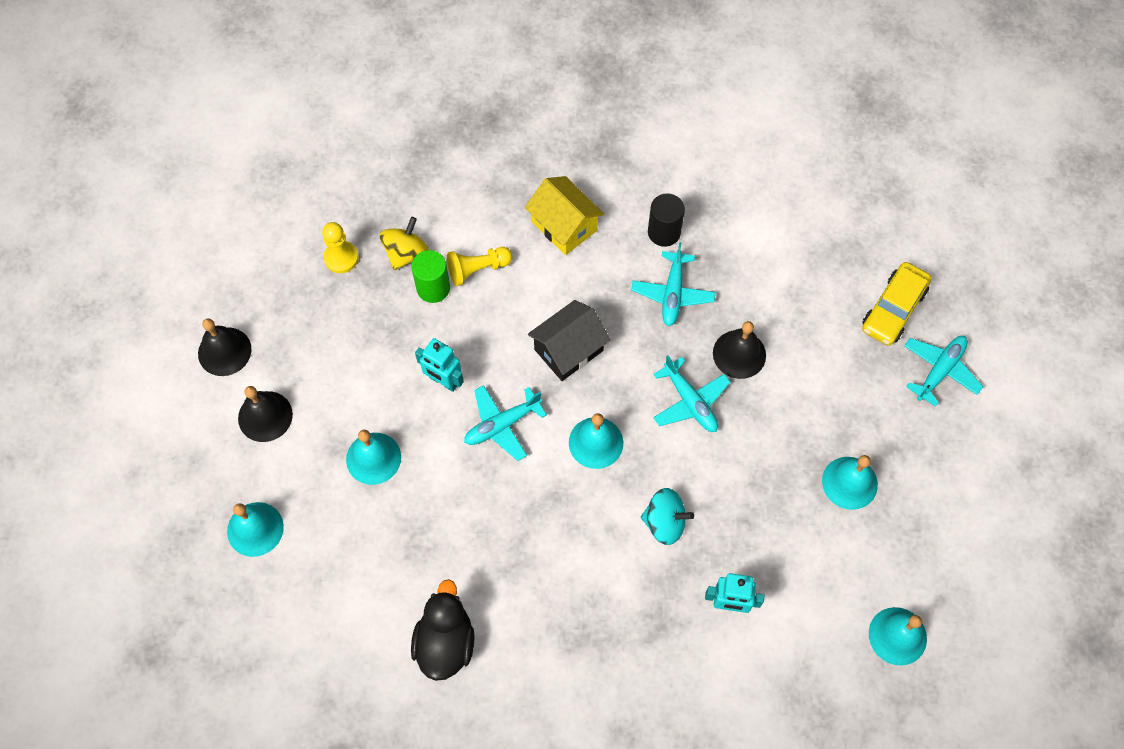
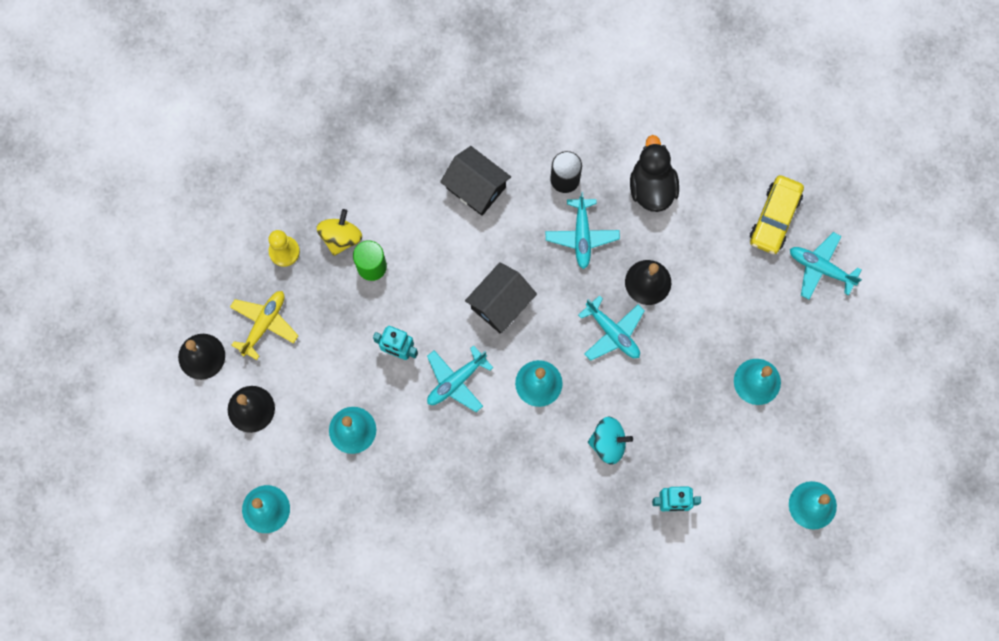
camera: 10 degrees left, 10 degrees up
black duck [411,579,475,681] -> black duck moved to [630,135,679,212]
yellow pawn [447,247,513,286] -> none
yellow house [525,176,604,255] -> black house [440,146,511,216]
turquoise plane [904,336,983,407] -> turquoise plane turned 90 degrees counterclockwise [790,232,862,300]
none -> yellow plane [230,291,298,360]

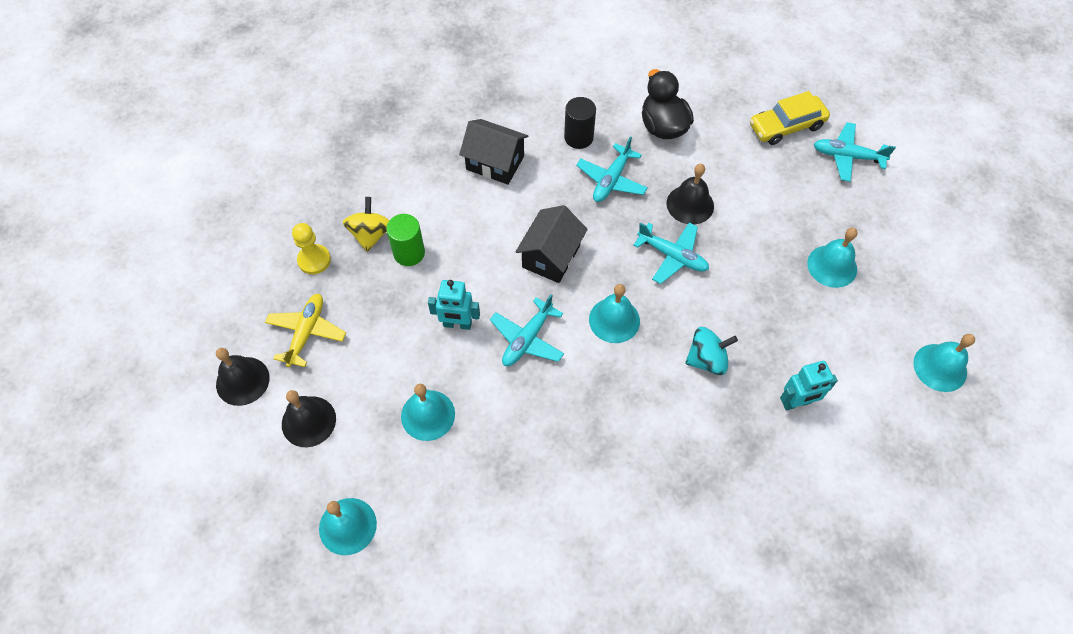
camera: 15 degrees left, 15 degrees down
turquoise plane [546,192,620,269] -> turquoise plane turned 45 degrees clockwise [576,136,648,202]
yellow car [750,175,804,254] -> yellow car turned 60 degrees clockwise [750,91,830,145]

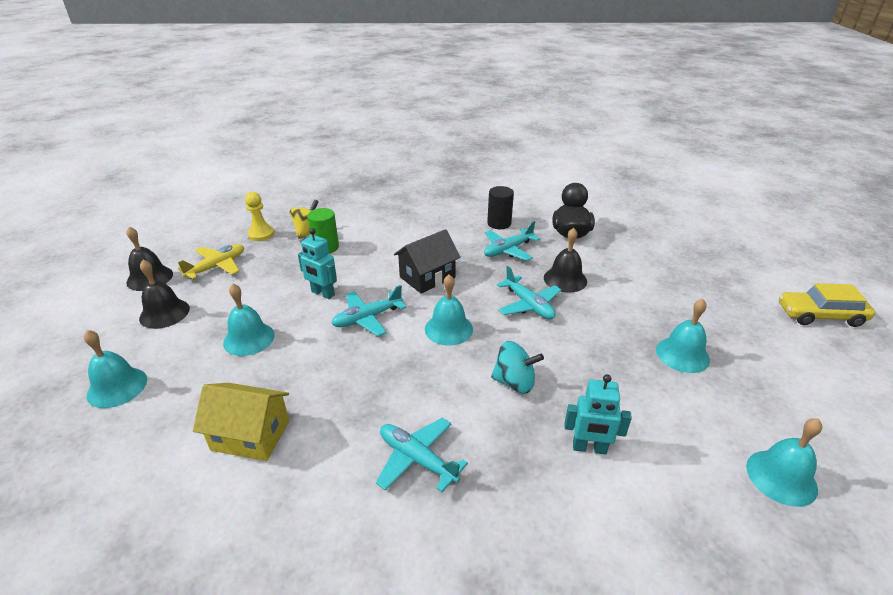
camera: 25 degrees right, 25 degrees down
black house [459,119,528,185] -> none
yellow car [750,91,830,145] -> yellow car moved to [779,283,875,327]
turquoise plane [814,122,896,182] -> turquoise plane moved to [376,418,468,492]
none -> yellow house [193,383,289,461]

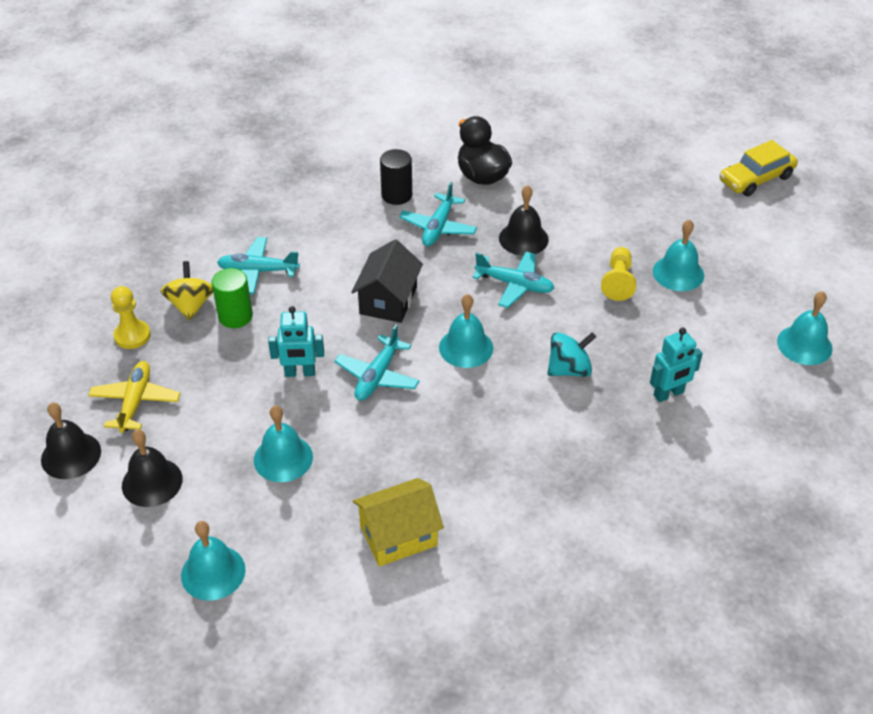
camera: 35 degrees left, 10 degrees up
turquoise plane [376,418,468,492] -> turquoise plane moved to [217,237,300,294]
none -> yellow pawn [601,247,636,301]

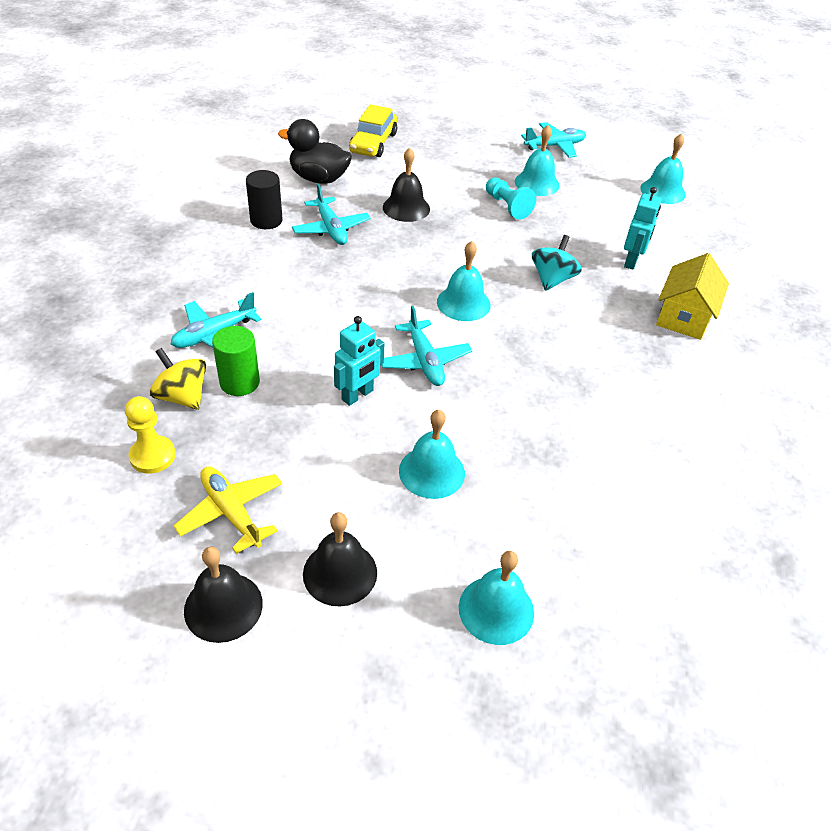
camera: 45 degrees left, 0 degrees up
black house [351,239,423,323] -> none
yellow house [353,478,444,567] -> yellow house moved to [656,253,729,340]
turquoise plane [473,252,555,308] -> turquoise plane moved to [521,122,586,158]
yellow pawn [601,247,636,301] -> turquoise pawn [486,177,536,220]
yellow car [720,140,798,196] -> yellow car moved to [349,104,397,157]

